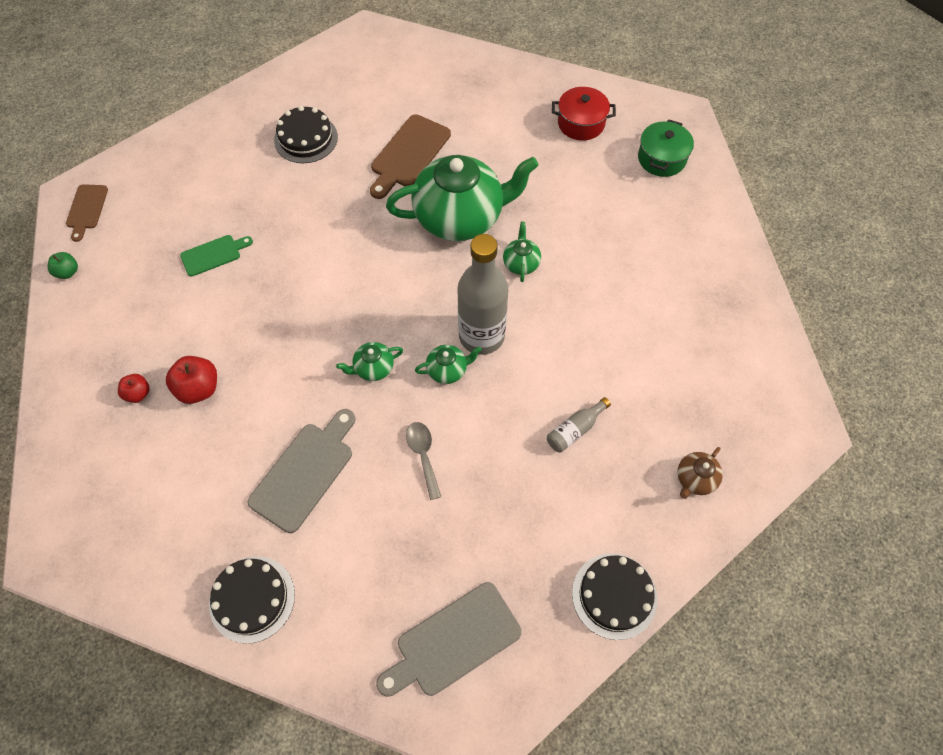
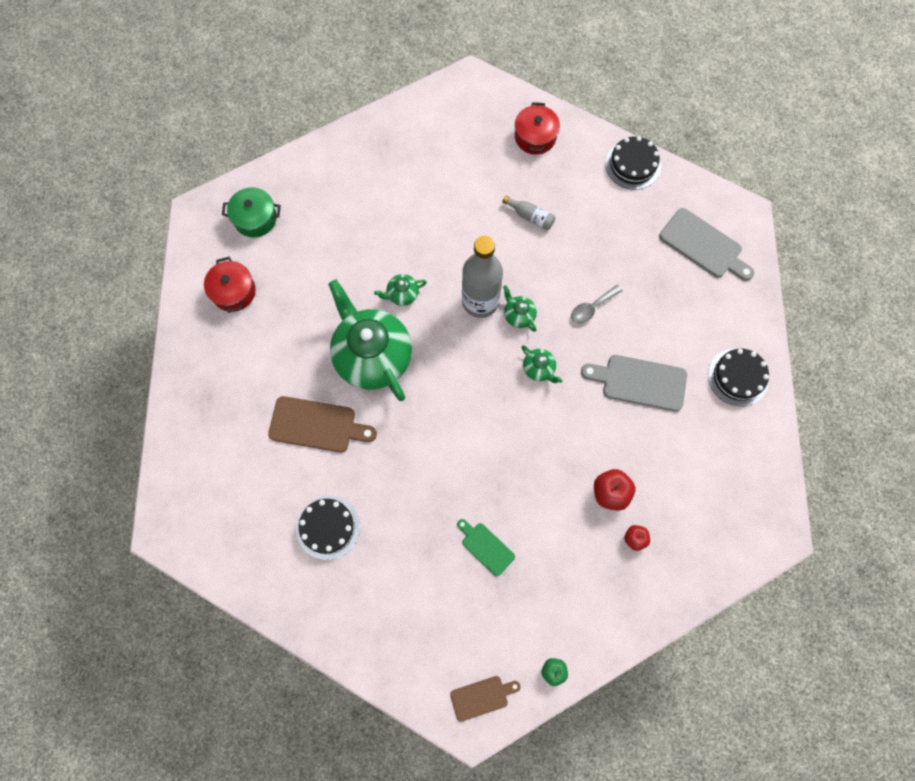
camera: 110 degrees left, 10 degrees up
brown teapot [677,447,723,498] -> red pot [515,102,560,154]

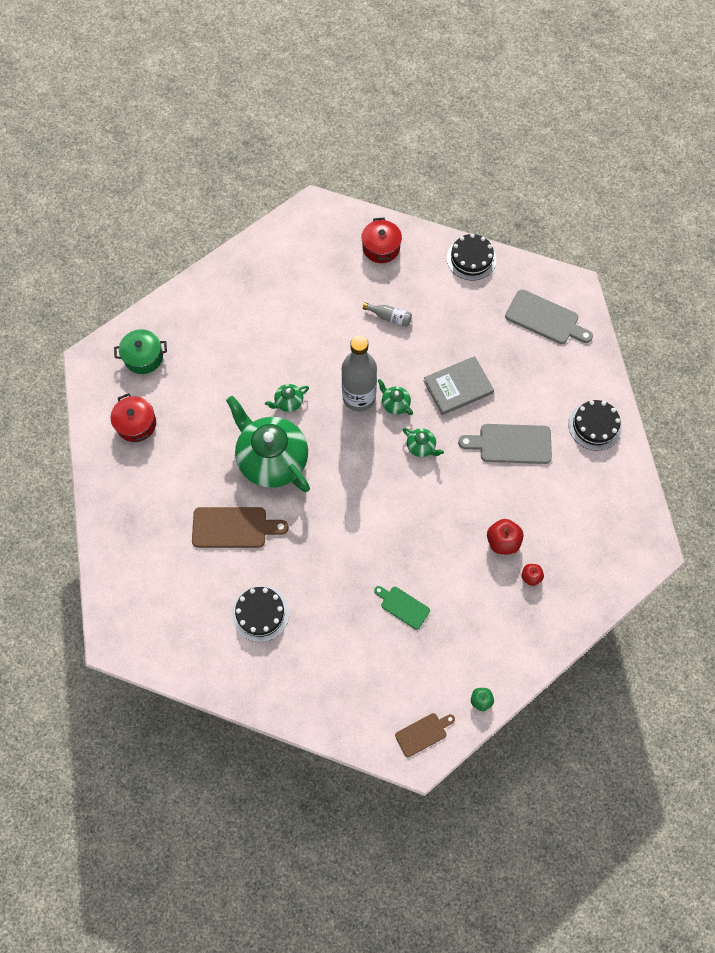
camera: 10 degrees left, 5 degrees down
grey spoon [571,285,623,323] -> grey book [424,356,494,415]

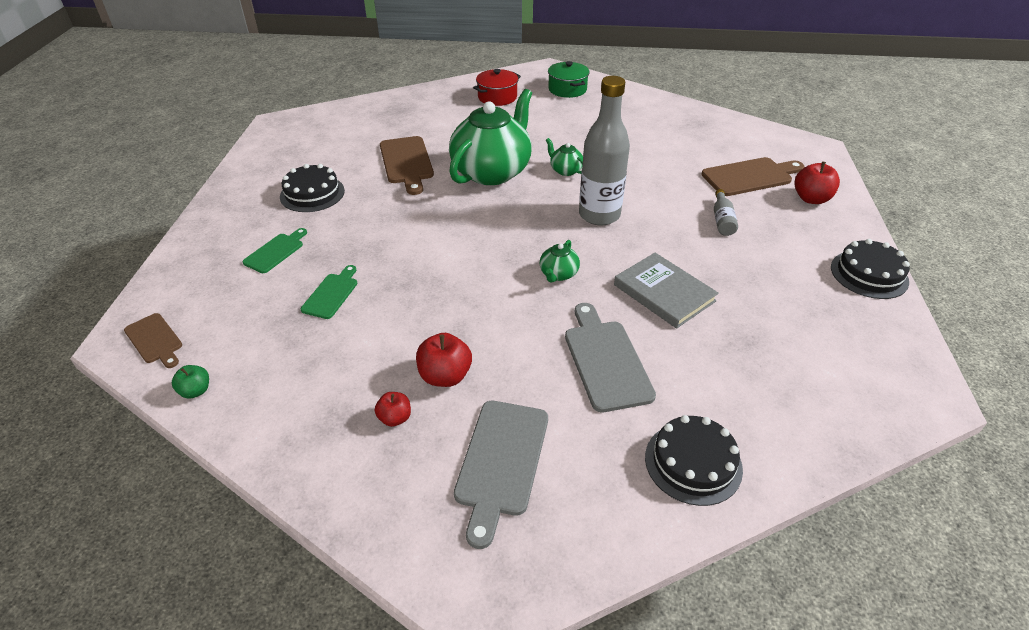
camera: 75 degrees right, 25 degrees down
red pot [362,218,402,263] -> red apple [795,162,840,204]
green teapot [378,379,413,415] -> none
grey cutting board [505,289,593,344] -> grey cutting board moved to [454,401,548,549]
none -> green cutting board [242,228,307,273]
none -> brown cutting board [701,157,804,196]

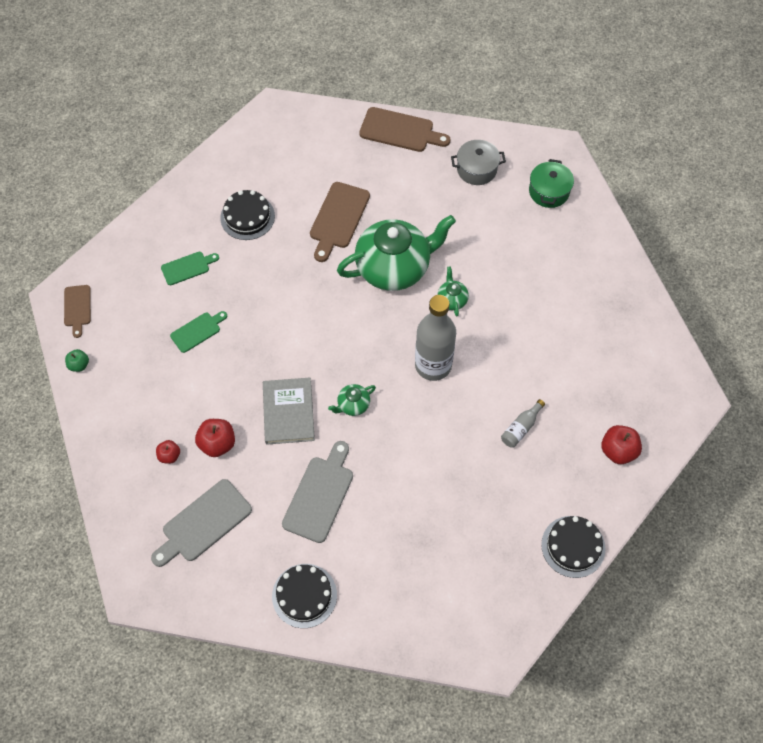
camera: 35 degrees right, 20 degrees up
red pot [473,69,521,106] -> grey pot [451,140,506,185]
grey book [614,253,719,329] -> grey book moved to [263,378,315,445]
brown cutting board [701,157,804,196] -> brown cutting board moved to [359,107,451,152]

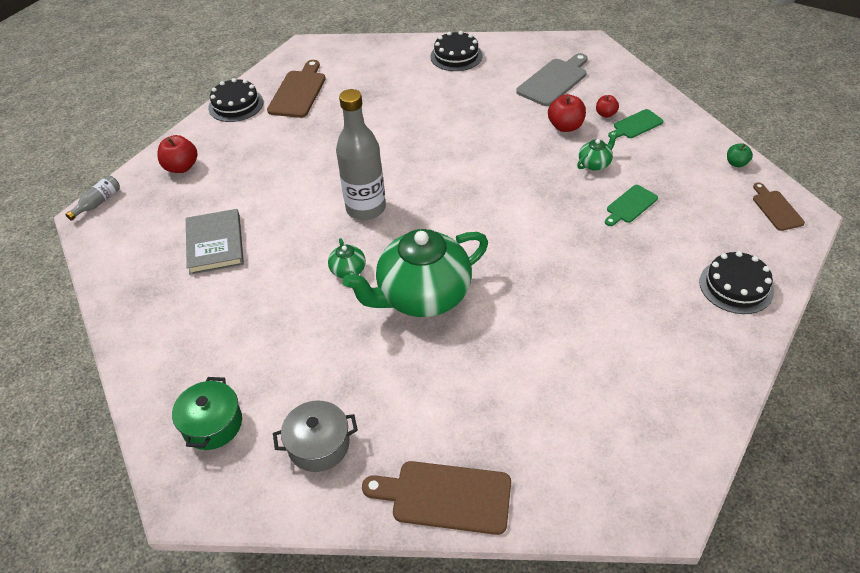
camera: 175 degrees right, 15 degrees down
green cutting board [161,252,219,285] -> green cutting board moved to [608,109,663,138]
black cake [220,190,275,240] -> black cake moved to [699,251,774,314]
grey book [263,378,315,445] -> grey book moved to [186,209,244,275]
grey cutting board [282,441,353,543] -> none
brown cutting board [310,182,370,262] -> brown cutting board moved to [267,60,326,118]
green teapot [328,384,376,416] -> green teapot moved to [577,132,618,171]
grey bottle [501,399,545,448] -> grey bottle moved to [65,175,120,221]

